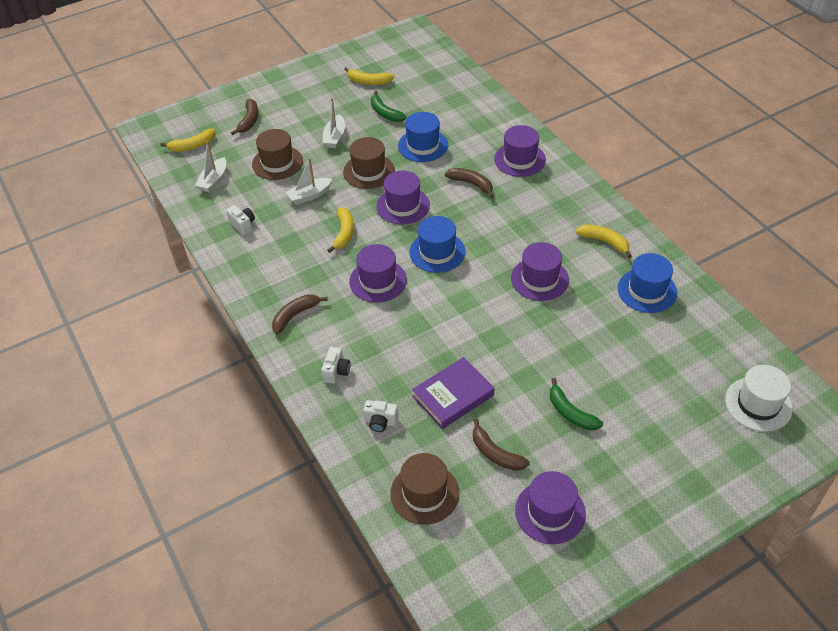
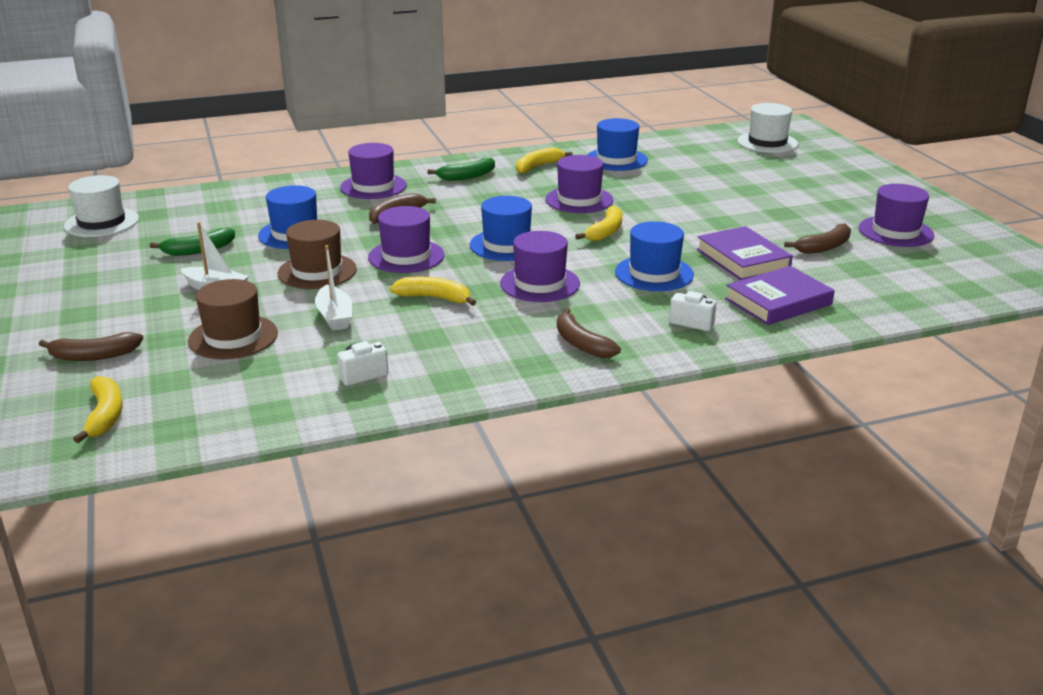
camera: 80 degrees left, 20 degrees down
white boat [195,141,226,192] -> none
brown banana [231,99,258,135] -> brown banana turned 150 degrees clockwise [39,332,143,361]
yellow banana [344,67,394,85] -> yellow banana moved to [575,206,622,241]
white camera [363,400,398,432] -> purple book [725,266,835,325]
brown hat [390,453,459,525] -> none
green banana [550,378,603,430] -> green banana moved to [428,158,495,181]
none -> white hat [64,175,139,237]
none -> blue hat [615,221,694,291]

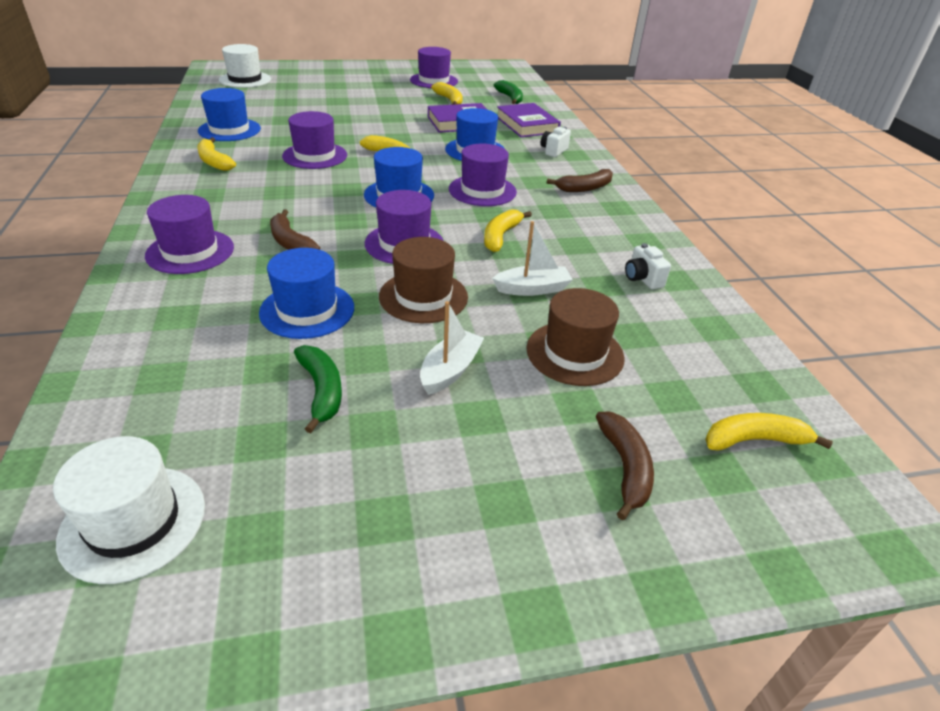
camera: 85 degrees left, 10 degrees up
green banana [428,158,495,181] -> green banana moved to [494,80,523,104]
brown banana [784,223,851,254] -> yellow banana [431,82,463,105]

